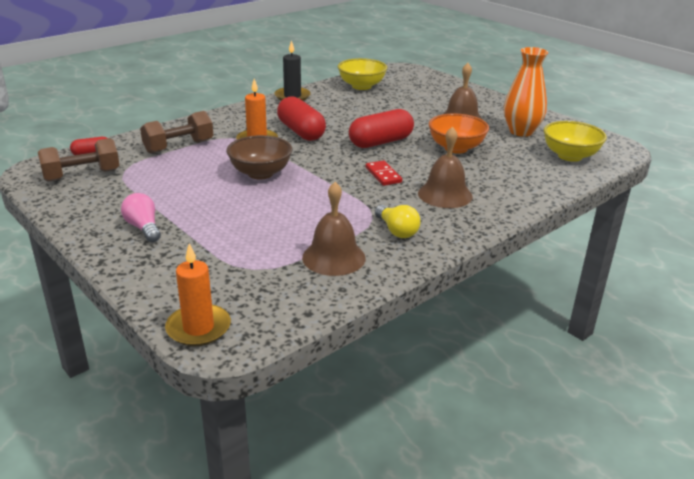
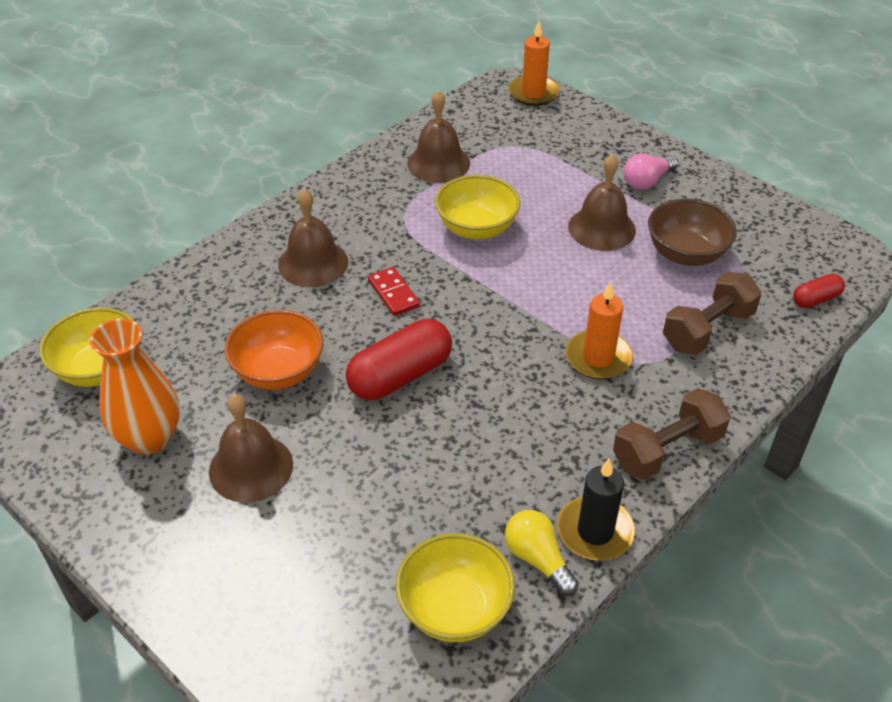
camera: 175 degrees right, 15 degrees up
brown dumbbell [38,138,120,181] -> brown dumbbell moved to [613,388,731,480]
pink light bulb [121,193,161,242] -> pink light bulb turned 90 degrees clockwise [624,153,678,190]
brown bowl [226,135,292,180] -> brown bowl moved to [648,199,737,266]
red capsule [277,96,326,141] -> none
yellow light bulb [375,205,420,238] -> yellow light bulb moved to [505,510,579,596]
none -> yellow bowl [435,175,521,240]
none -> brown bell [568,154,636,251]

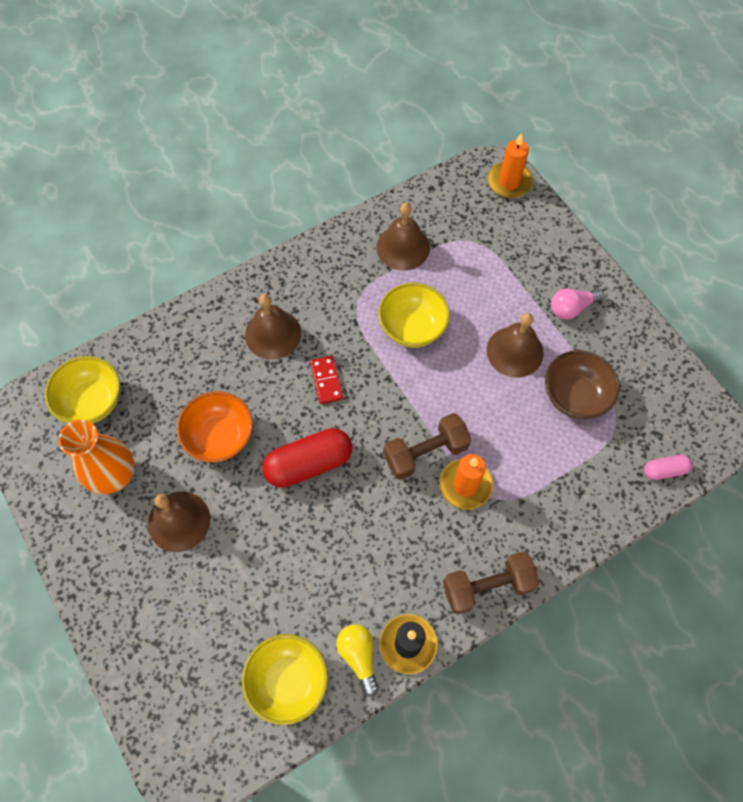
camera: 15 degrees right, 20 degrees up
brown dumbbell [663,272,762,355] -> brown dumbbell moved to [383,413,471,480]
red capsule [793,274,845,308] -> pink capsule [644,454,692,480]

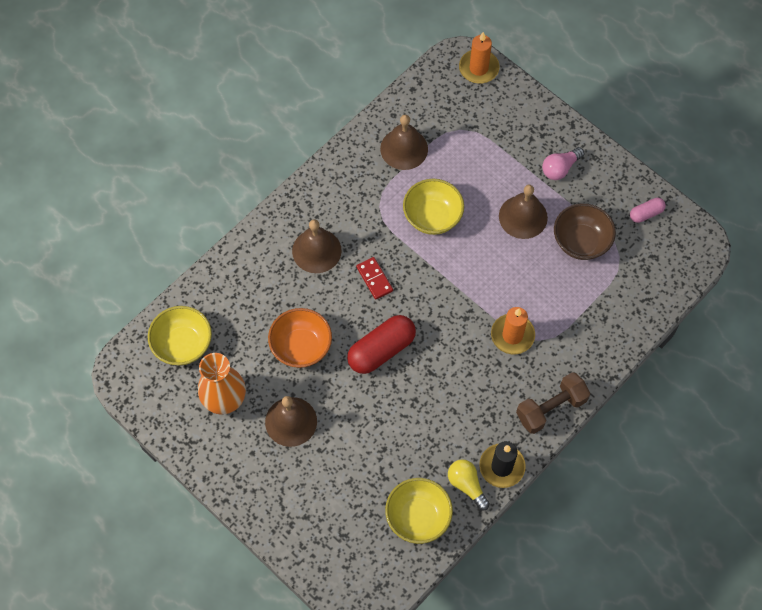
camera: 15 degrees left, 0 degrees up
brown dumbbell [383,413,471,480] -> none
pink capsule [644,454,692,480] -> pink capsule moved to [630,198,666,223]

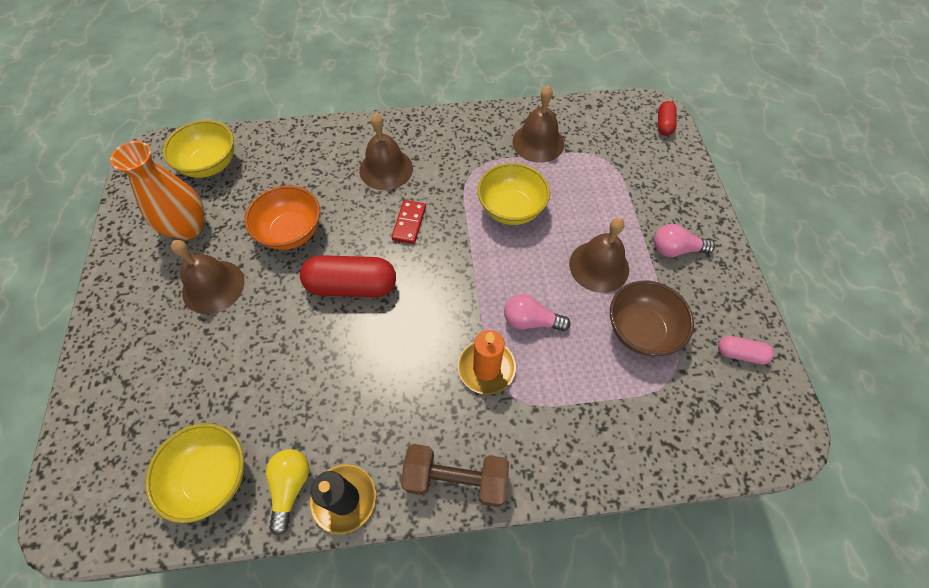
camera: 40 degrees right, 5 degrees down
orange candle [459,32,500,84] -> red capsule [658,101,676,136]
none -> pink light bulb [504,294,570,331]

